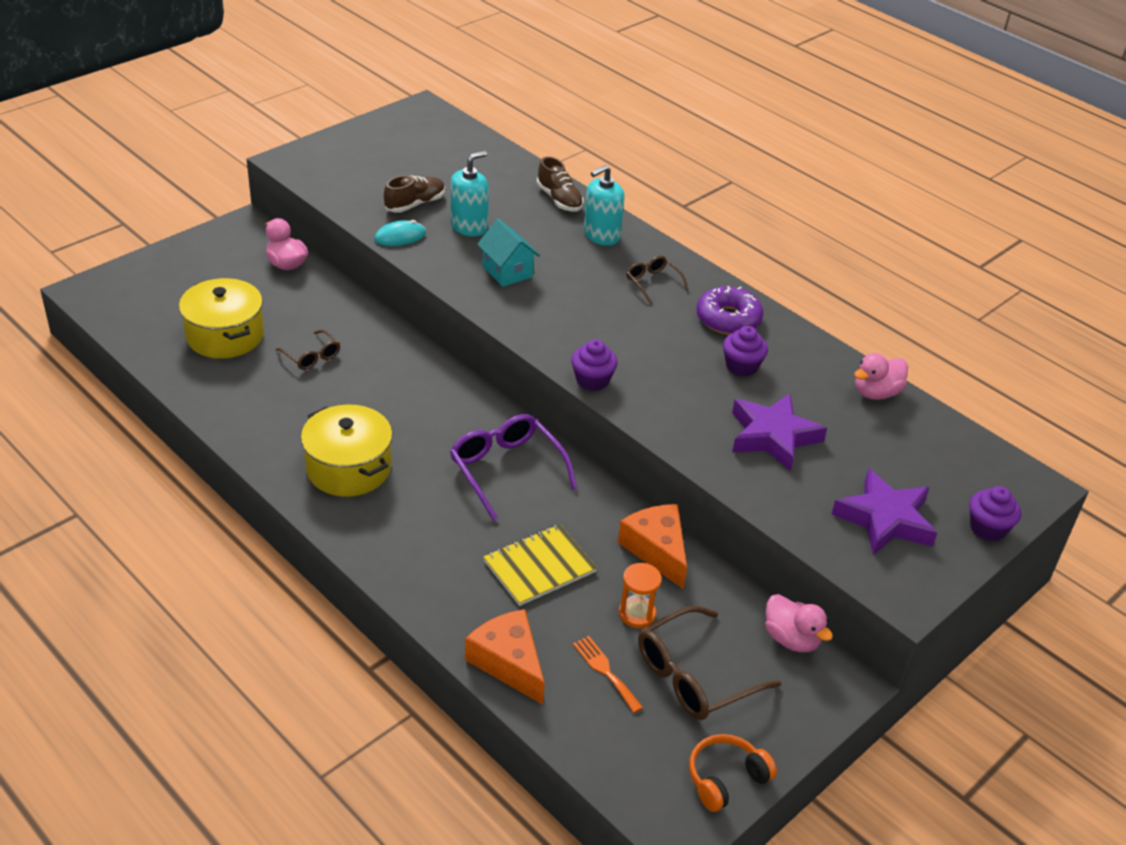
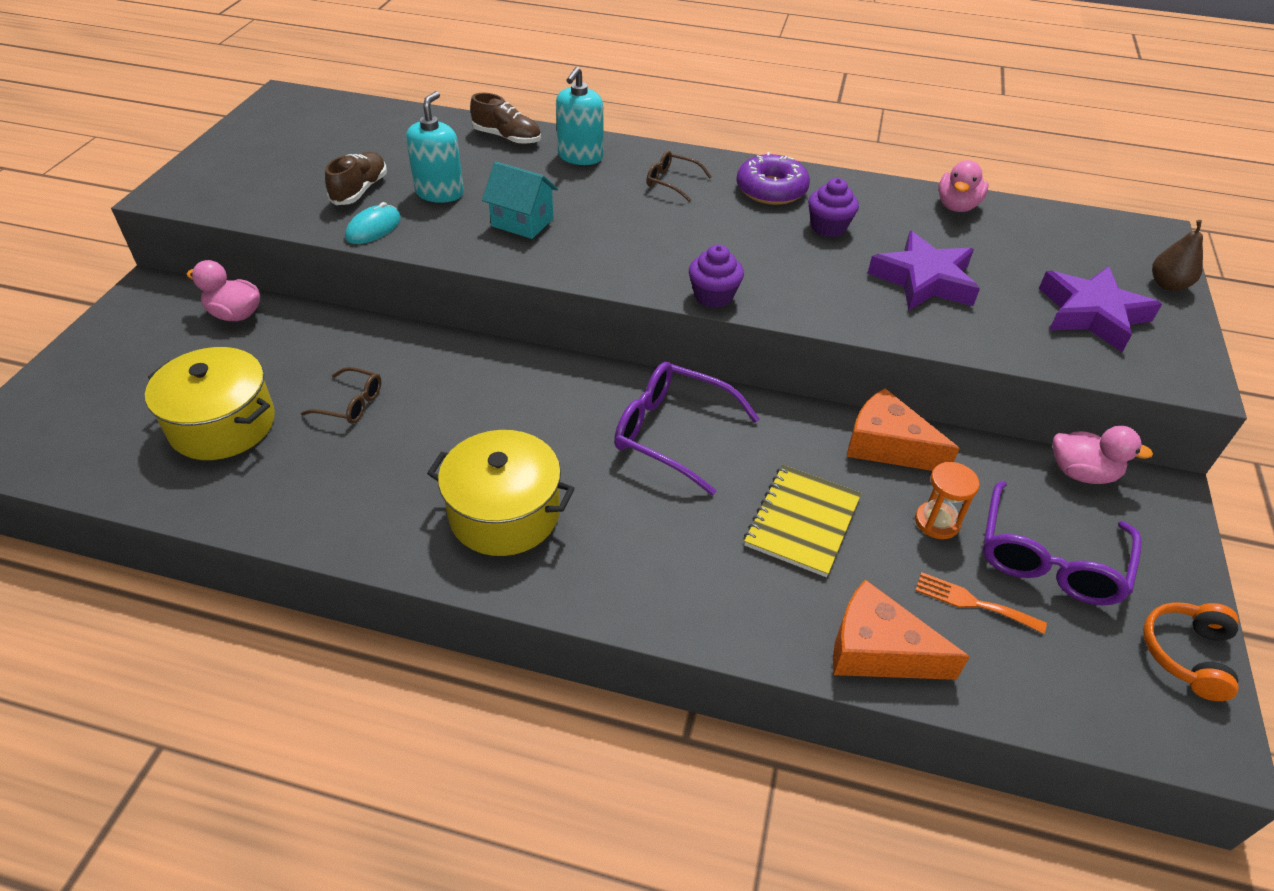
camera: 30 degrees left, 5 degrees up
brown glasses [638,605,781,720] -> purple glasses [983,480,1141,605]
purple cupcake [969,486,1021,541] -> brown pear [1152,220,1203,291]

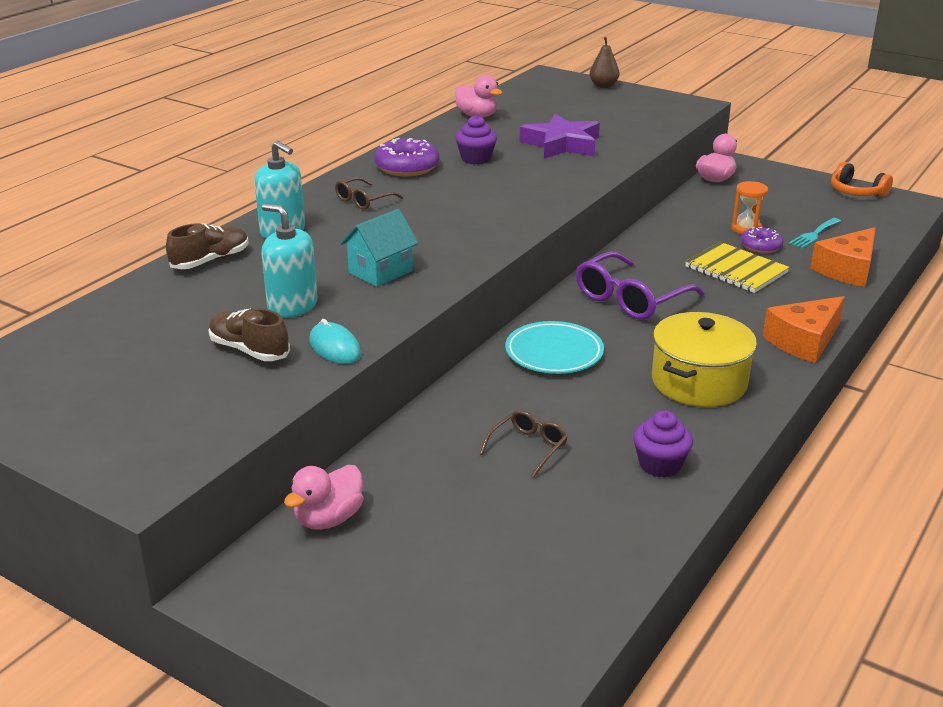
camera: 70 degrees left, 15 degrees down
yellow pot [145,347,275,460] -> none
purple cupcake [689,245,744,308] -> purple cupcake moved to [633,410,693,478]
orange cheese [847,388,960,471] -> orange cheese moved to [763,296,845,363]
orange fork [915,572,1047,634] -> turquoise fork [789,218,841,249]
purple glasses [983,480,1141,605] -> none
purple star [1039,266,1162,352] -> none
none -> turquoise plate [505,321,604,374]
none -> purple donut [741,227,783,253]

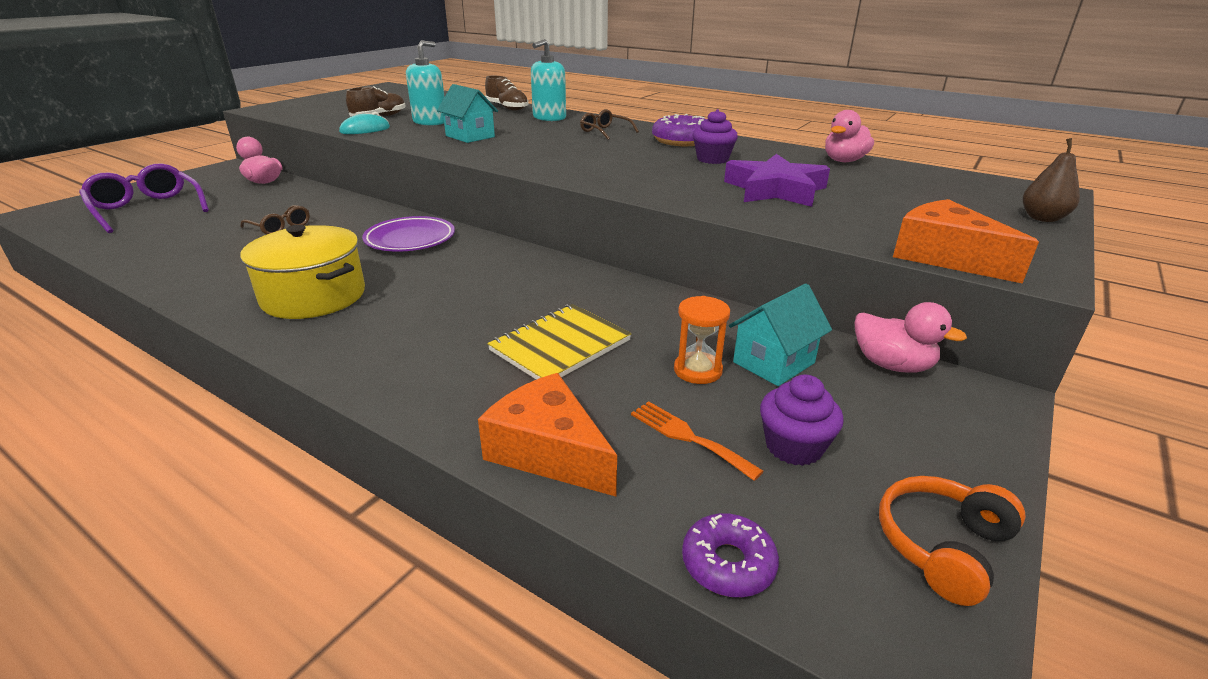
camera: 90 degrees right, 0 degrees up
turquoise plate [505,321,604,374] -> purple plate [362,216,455,252]
purple glasses [576,252,705,320] -> purple glasses moved to [79,163,209,233]
purple cupcake [633,410,693,478] -> purple cupcake moved to [760,375,844,466]
purple donut [741,227,783,253] -> purple donut moved to [682,513,779,597]
orange cheese [763,296,845,363] -> orange cheese moved to [893,199,1039,283]
turquoise fork [789,218,841,249] -> orange fork [631,401,764,481]
none -> turquoise house [729,284,832,386]

